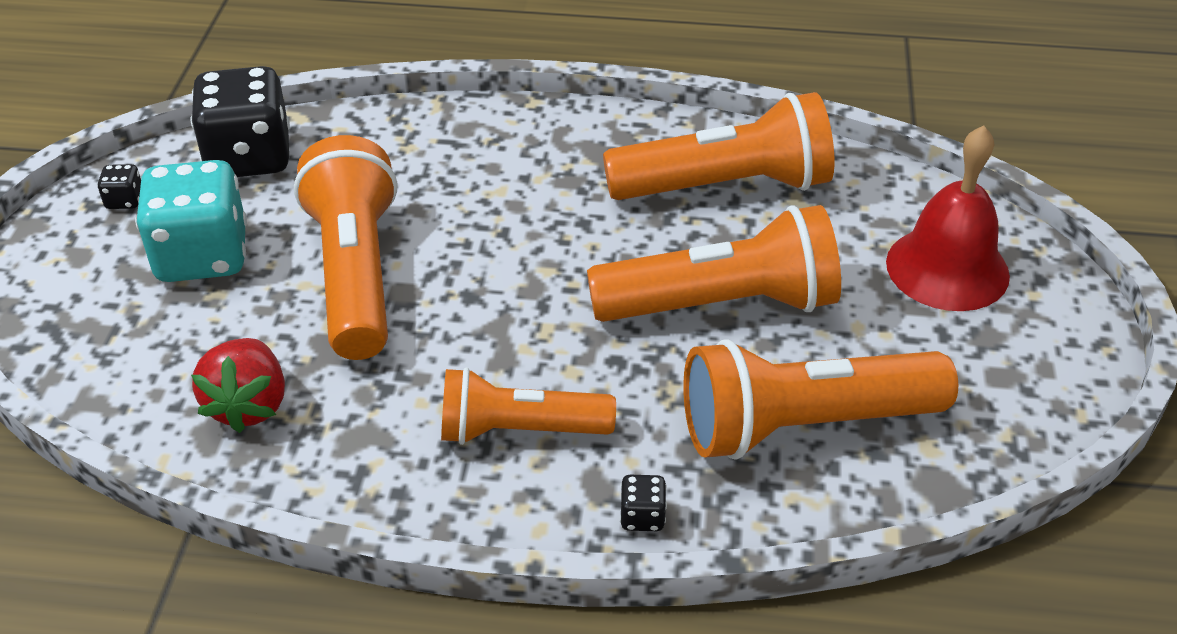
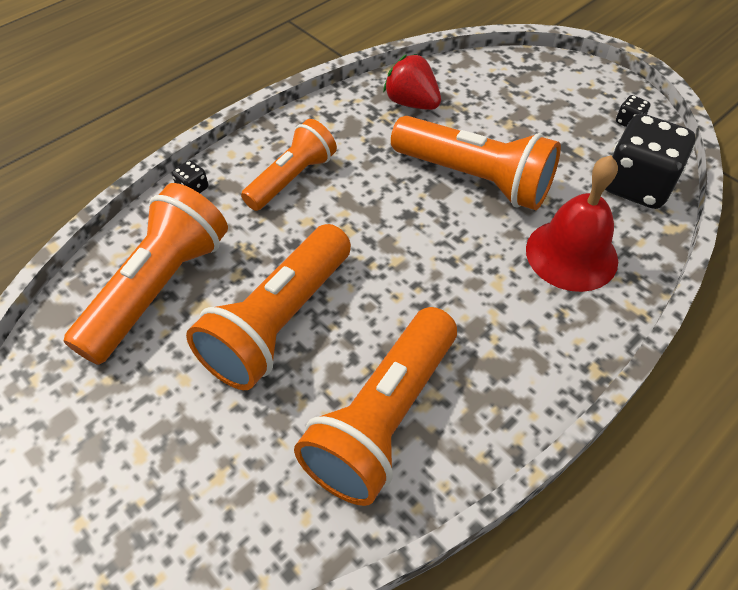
camera: 130 degrees right, 10 degrees up
turquoise dice [135,160,247,282] -> none
red bell [886,125,1010,311] -> red bell moved to [526,155,618,292]

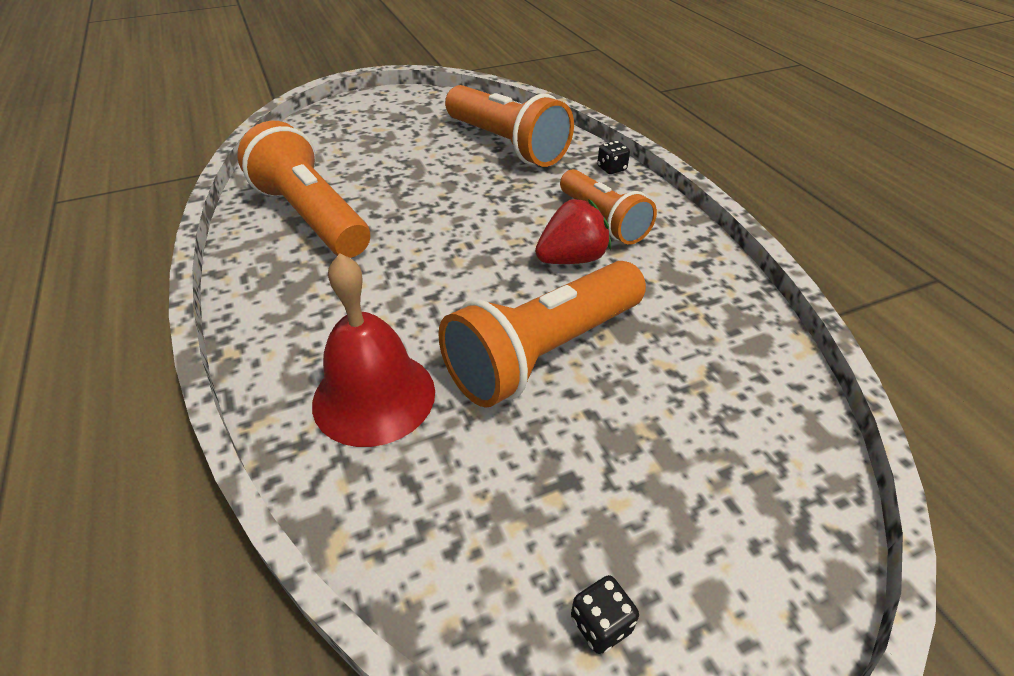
camera: 110 degrees right, 10 degrees down
orange flashlight [186,224,351,390] -> none
red strawberry [383,54,441,110] -> red strawberry moved to [535,198,611,264]
black dice [605,114,695,209] -> none

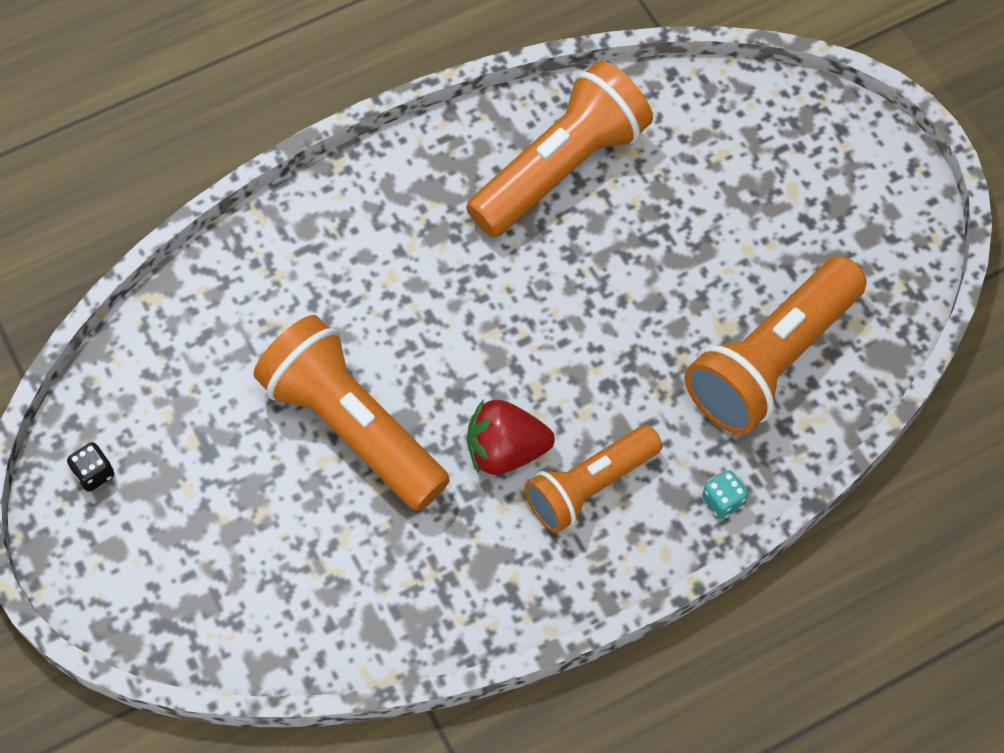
camera: 85 degrees right, 20 degrees up
red bell [312,253,435,447] -> none
red strawberry [535,198,611,264] -> red strawberry turned 120 degrees clockwise [467,399,555,475]
black dice [597,141,630,174] -> turquoise dice [702,470,748,519]

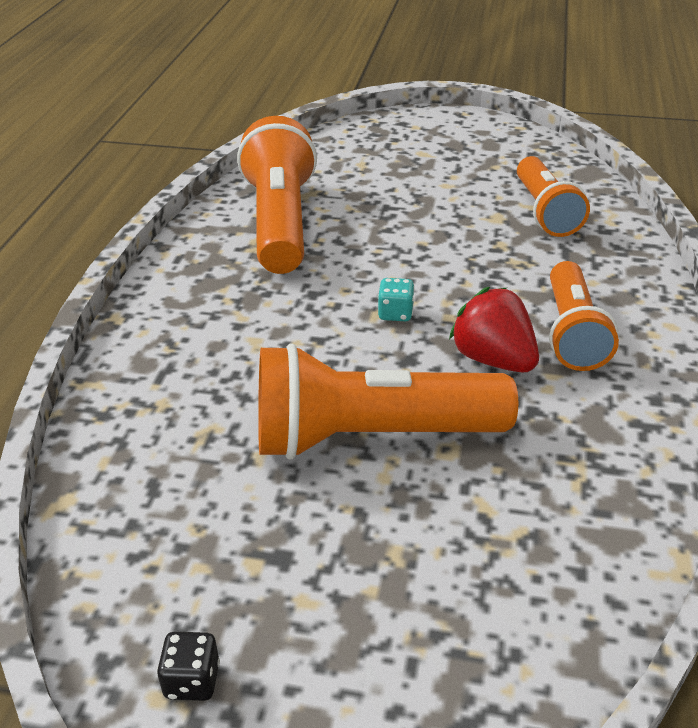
camera: 50 degrees left, 25 degrees down
red strawberry [467,399,555,475] -> red strawberry turned 105 degrees clockwise [449,287,539,373]
orange flashlight [684,256,866,435] -> orange flashlight [517,156,590,237], size x0.65
turquoise dice [702,470,748,519] -> turquoise dice moved to [378,278,415,321]

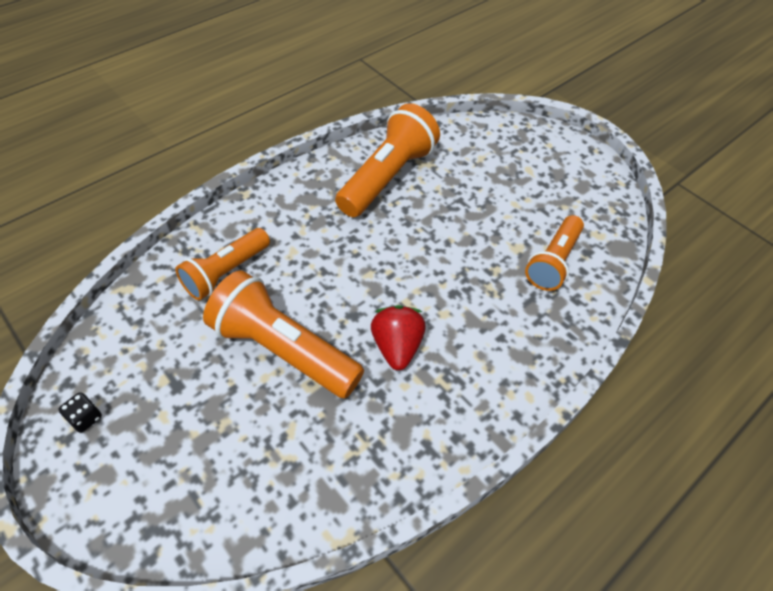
camera: 35 degrees right, 15 degrees up
turquoise dice [378,278,415,321] -> none
orange flashlight [549,261,619,371] -> orange flashlight moved to [175,228,270,300]

